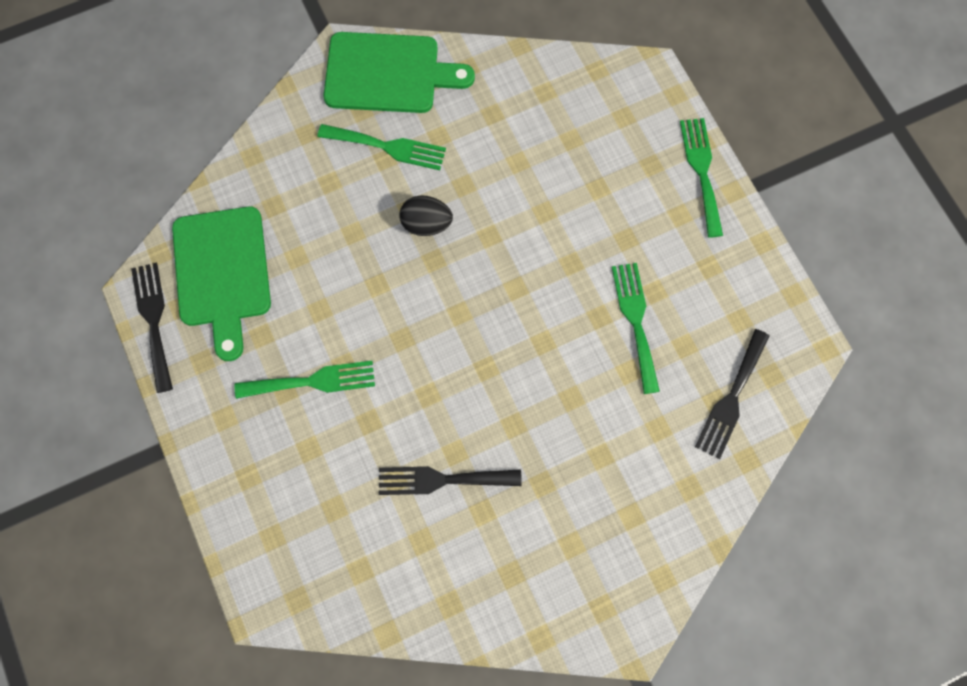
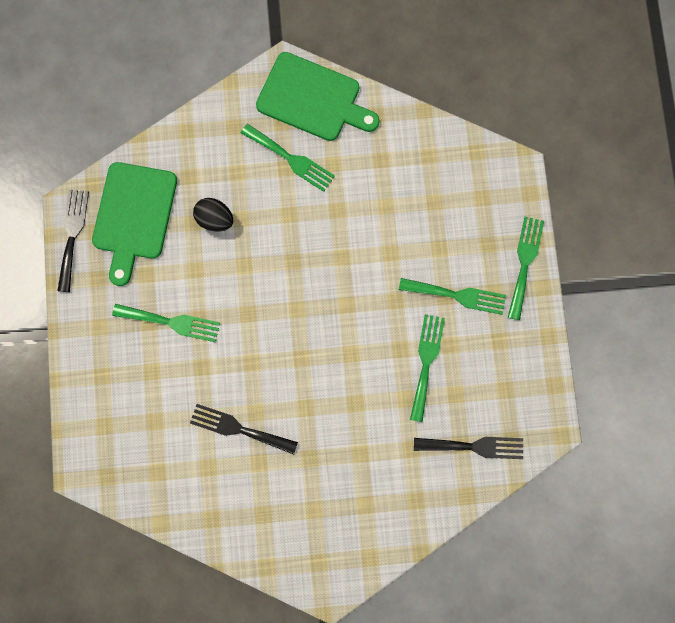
camera: 20 degrees right, 5 degrees up
black egg [399,195,453,236] -> black egg moved to [193,198,233,232]
black fork [695,329,770,459] -> black fork turned 135 degrees counterclockwise [414,437,523,459]
none -> green fork [399,278,506,315]

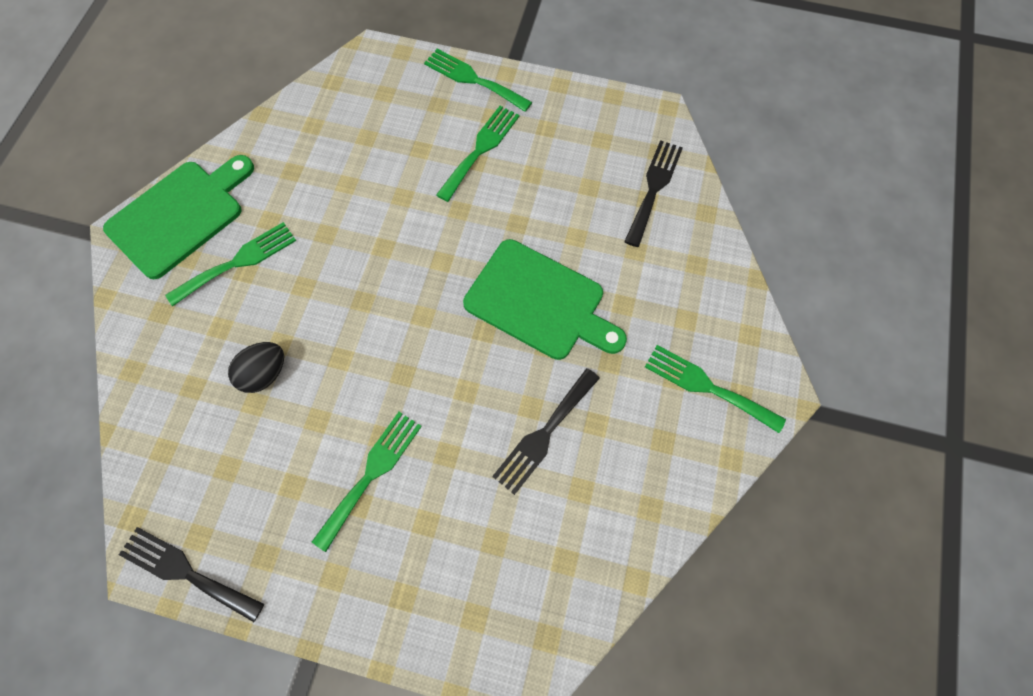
camera: 70 degrees left, 10 degrees down
green cutting board [92,162,177,286] -> green cutting board moved to [463,239,627,360]
green fork [410,314,445,422] -> green fork moved to [645,345,786,433]

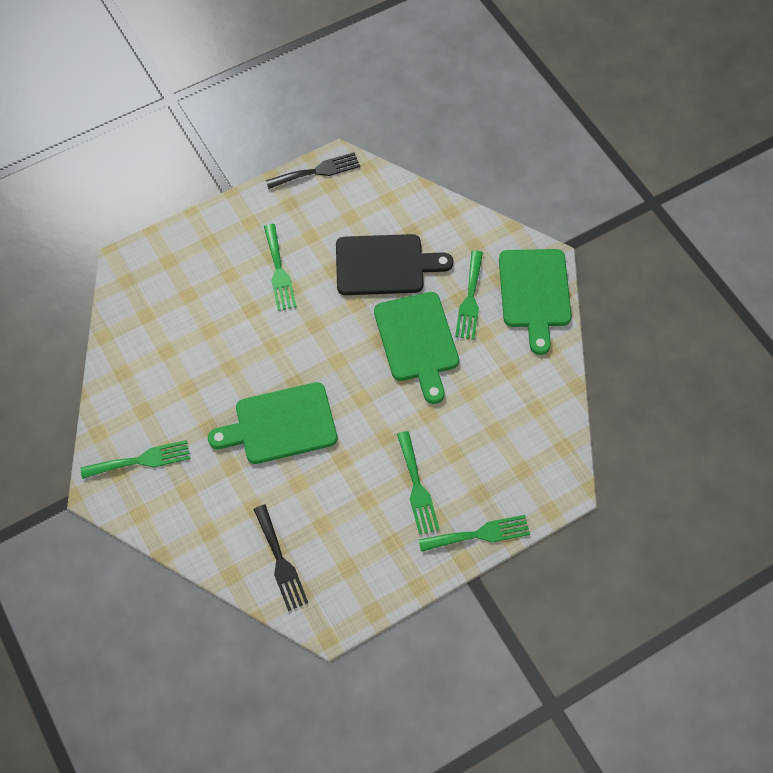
camera: 135 degrees right, 5 degrees down
black egg [228,342,284,393] -> black cutting board [336,234,453,295]
black fork [492,368,600,495] -> none
none -> green cutting board [374,292,459,404]

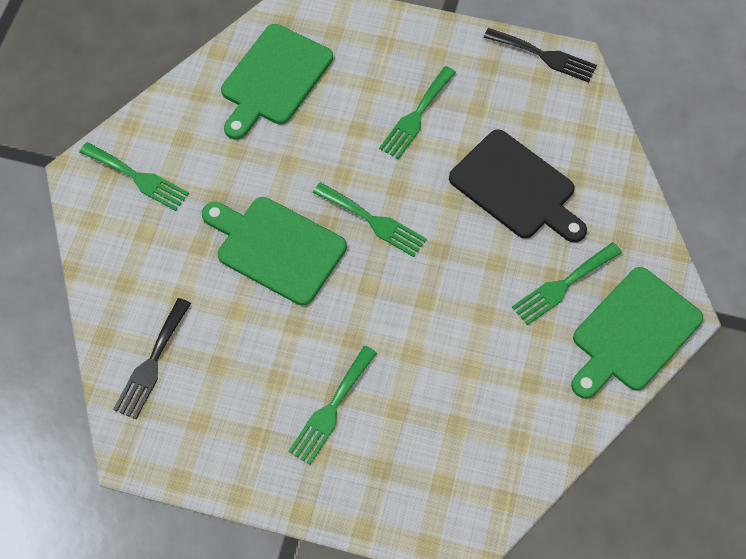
camera: 45 degrees right, 0 degrees up
green cutting board [374,292,459,404] -> green cutting board moved to [221,24,333,140]
green fork [419,515,530,552] -> green fork moved to [313,182,427,257]

